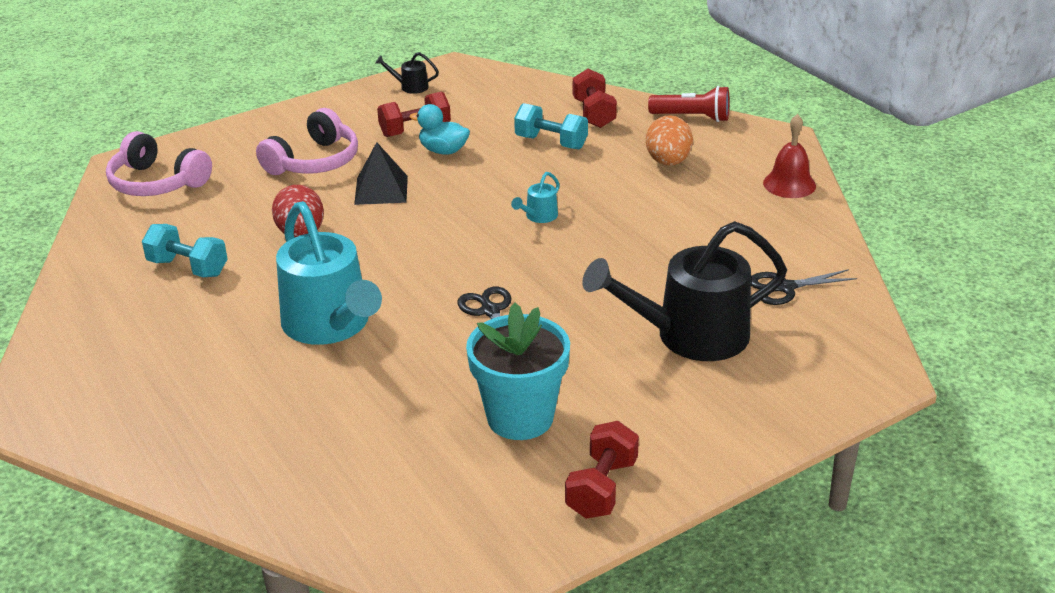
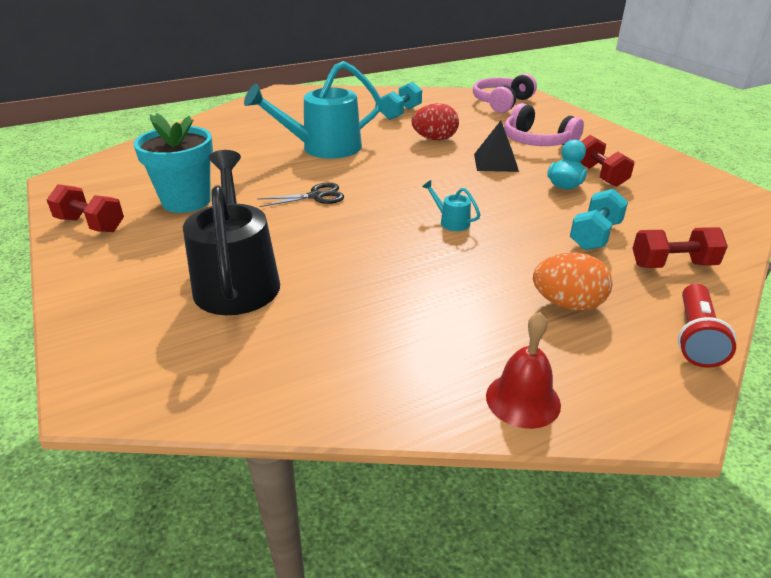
camera: 95 degrees right, 0 degrees up
black watering can [375,52,439,94] -> none
black scissors [751,269,857,305] -> none

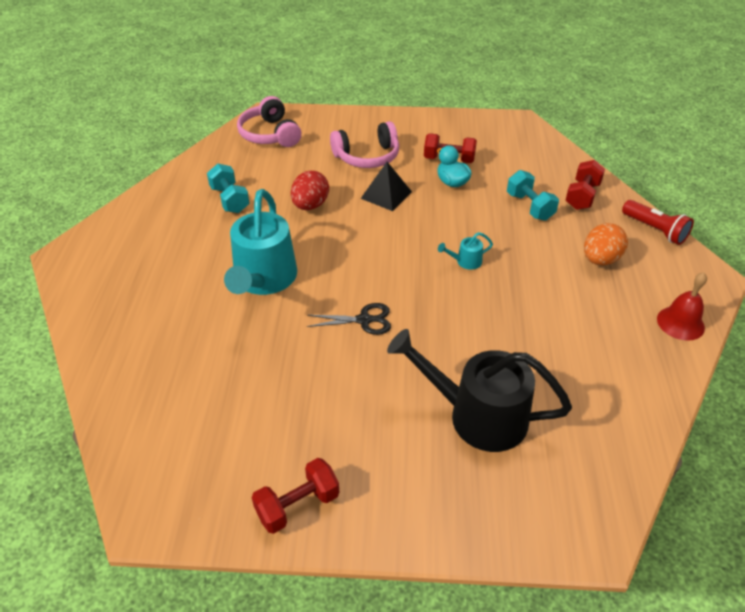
camera: 60 degrees left, 10 degrees up
turquoise flower pot [133,113,213,213] -> none
black scissors [257,182,345,207] -> black scissors turned 75 degrees clockwise [307,303,391,335]

